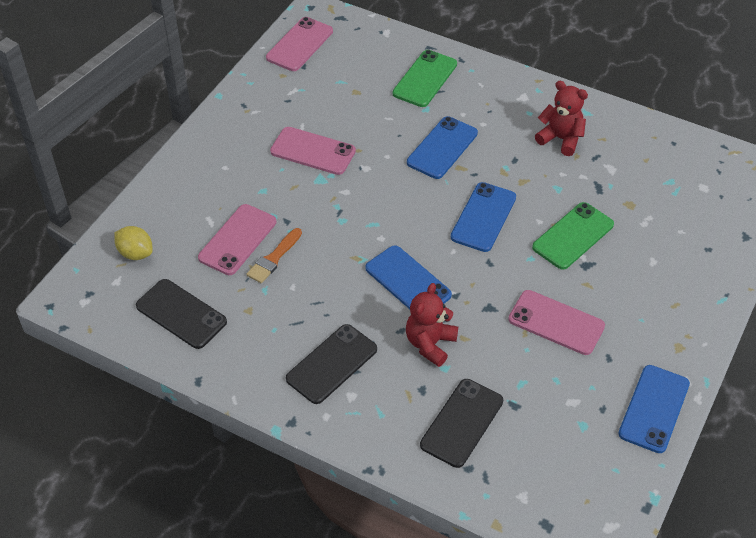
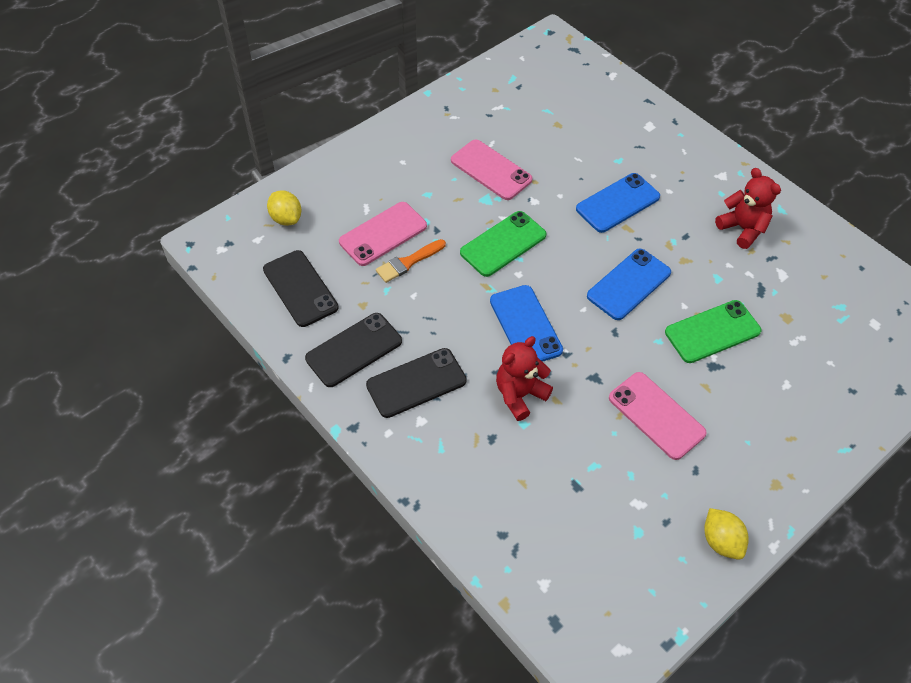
camera: 20 degrees right, 5 degrees up
pink phone [266,17,333,71] -> none
green phone [393,50,457,107] -> green phone moved to [460,211,546,277]
black phone [420,379,503,468] -> black phone moved to [305,313,402,387]
blue phone [619,365,690,453] -> yellow lemon [704,508,749,560]

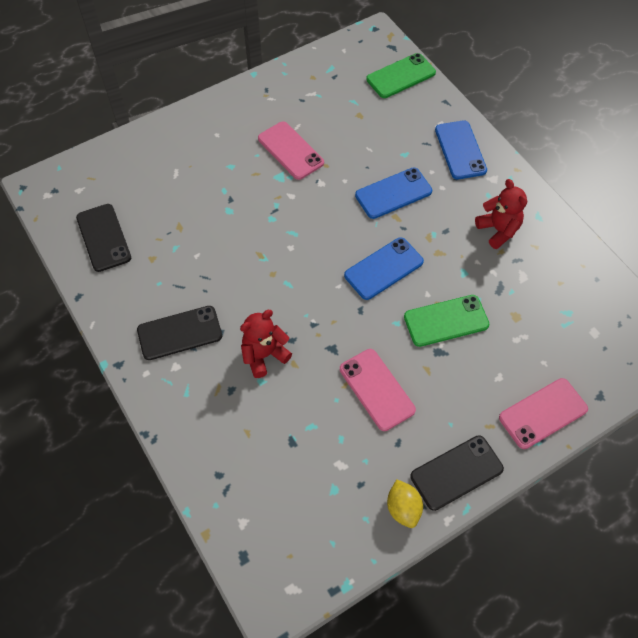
camera: 10 degrees right, 5 degrees up
yellow lemon [267,190,301,226] -> none
black phone [305,313,402,387] -> black phone moved to [410,435,504,511]
pink phone [339,202,427,266] -> pink phone moved to [499,378,588,449]
orange brush [376,239,446,283] -> none
green phone [460,211,546,277] -> green phone moved to [366,53,436,98]
blue phone [490,285,563,362] -> blue phone moved to [435,120,487,180]

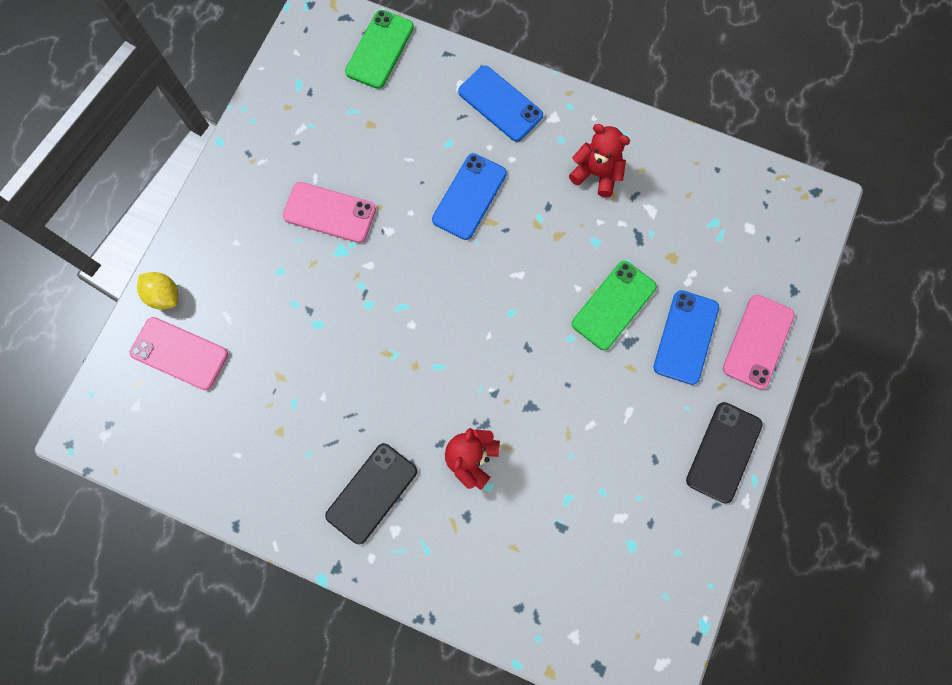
camera: 35 degrees left, 15 degrees up
black phone [76,204,131,272] -> none
pink phone [340,349,416,431] -> pink phone moved to [130,317,228,390]
blue phone [344,237,424,300] -> blue phone moved to [653,290,719,385]
yellow lemon [387,479,423,528] -> yellow lemon moved to [137,272,178,309]

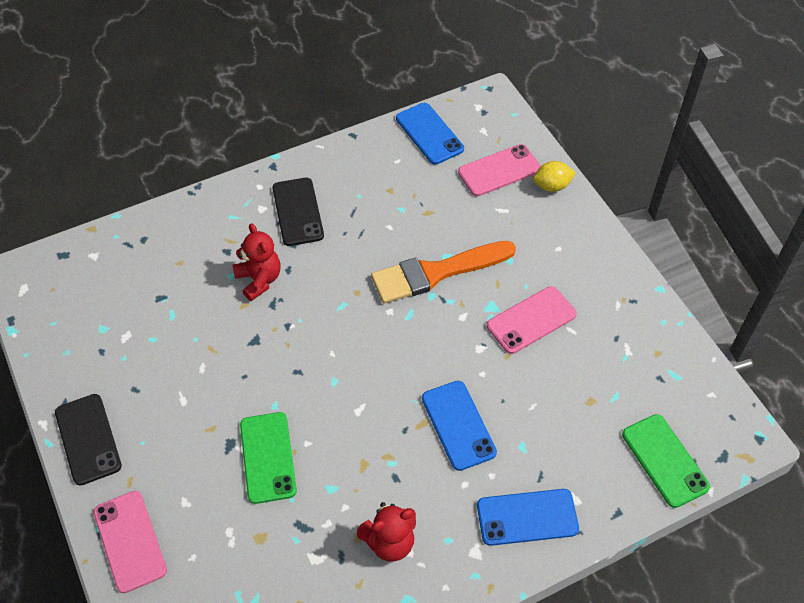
camera: 130 degrees right, 20 degrees down
blue phone [653,290,719,385] -> blue phone moved to [396,103,464,165]
none -> orange brush [371,241,516,304]

